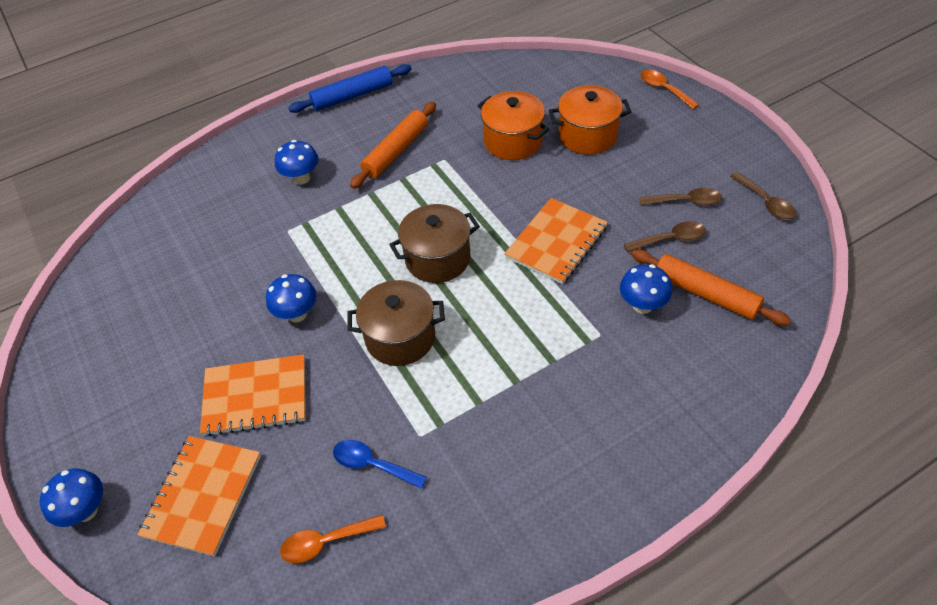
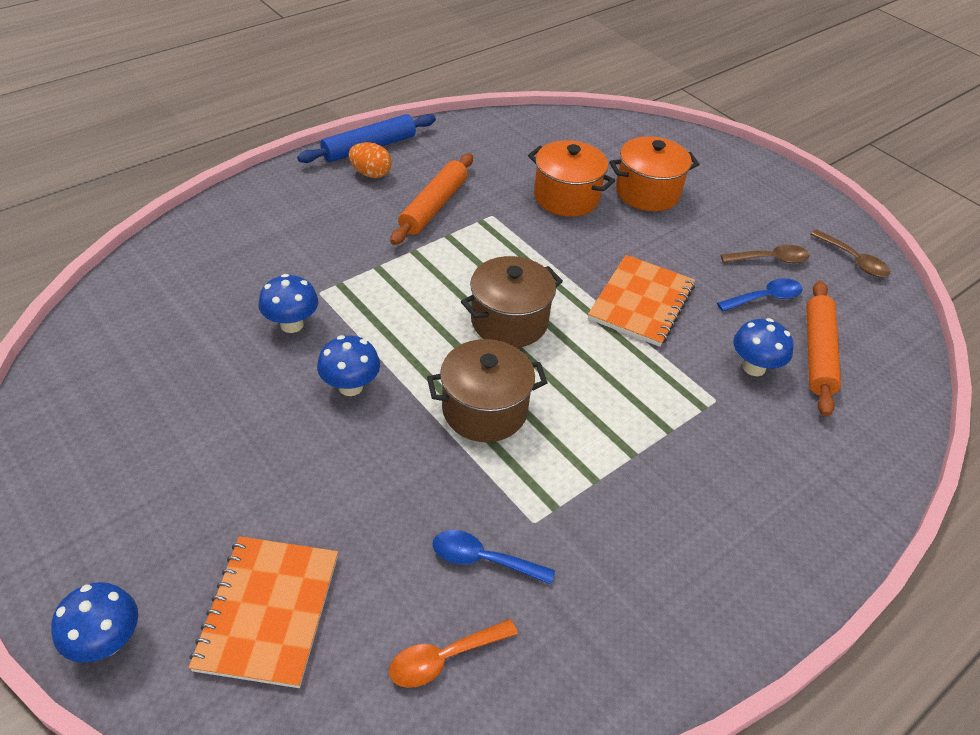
camera: 15 degrees left, 5 degrees down
orange notebook [200,354,306,437] -> none
blue mushroom [275,140,318,185] -> blue mushroom moved to [259,274,318,333]
brown spoon [624,221,706,252] -> blue spoon [717,278,803,312]
orange rolling pin [631,249,791,326] -> orange rolling pin turned 75 degrees clockwise [806,281,841,417]
orange spoon [640,70,699,109] -> none
none -> orange egg [349,142,391,178]

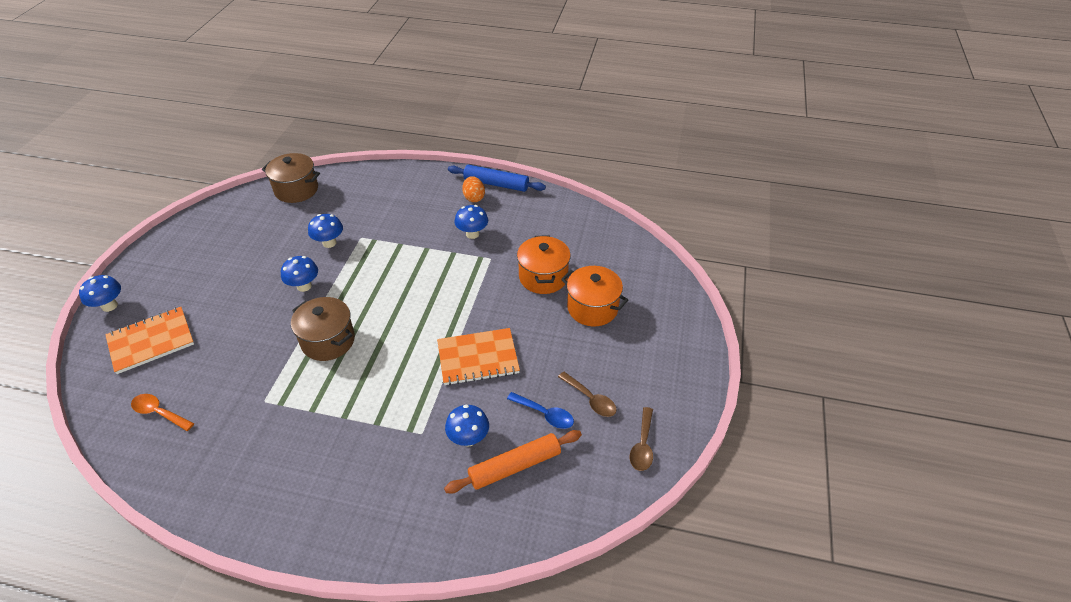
camera: 55 degrees right, 0 degrees up
orange rolling pin [390,153,473,245] -> blue mushroom [454,205,488,239]
blue spoon [432,530,555,585] -> none
brown pot [461,256,563,348] -> brown pot moved to [262,153,320,203]

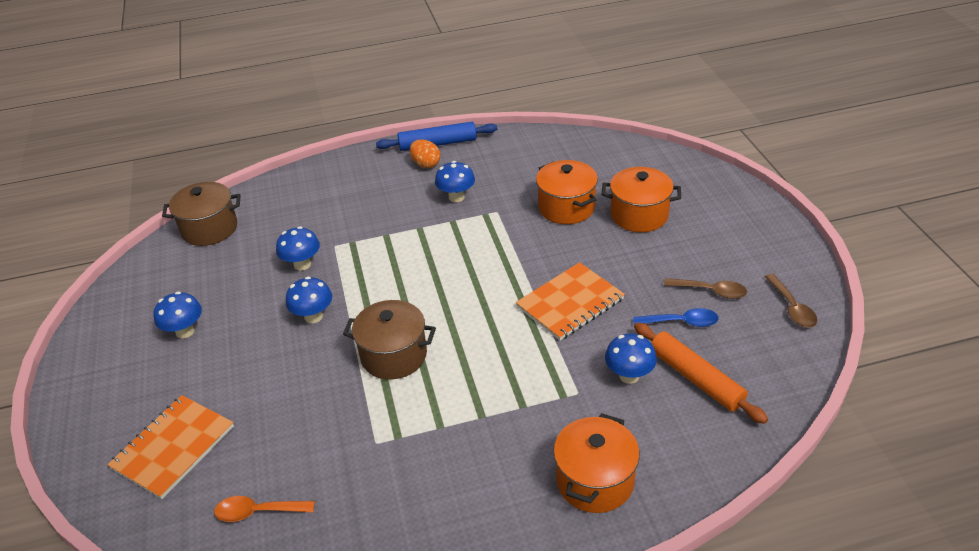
camera: 25 degrees left, 5 degrees down
blue mushroom [79,275,121,312] -> blue mushroom moved to [153,291,202,338]
orange rolling pin [444,430,582,493] -> orange rolling pin turned 75 degrees counterclockwise [634,322,768,424]
none -> orange pot [553,413,640,513]

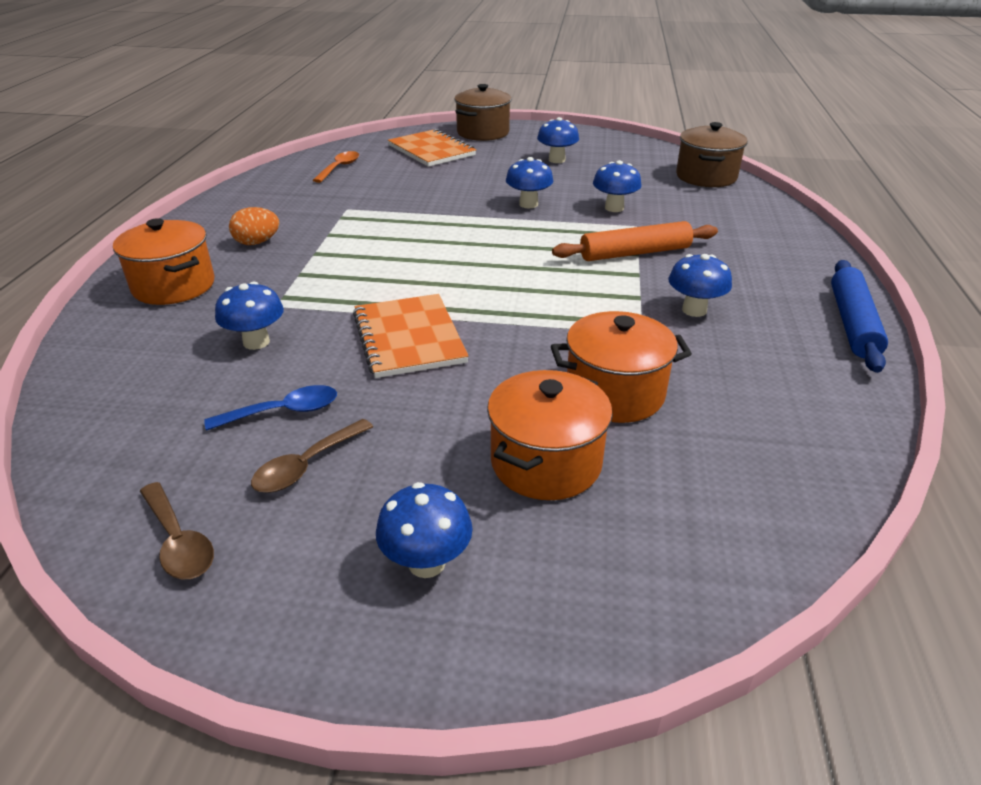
camera: 110 degrees right, 5 degrees down
brown pot [343,300,436,380] -> brown pot moved to [454,84,511,141]
orange egg [410,139,440,168] -> orange egg moved to [229,207,279,245]
blue spoon [633,308,719,327] -> blue spoon turned 135 degrees counterclockwise [204,385,337,431]
orange rolling pin [634,322,768,424] -> orange rolling pin moved to [552,221,718,261]
brown spoon [765,274,817,328] -> brown spoon turned 135 degrees counterclockwise [140,482,214,579]
none -> blue mushroom [376,482,473,578]

